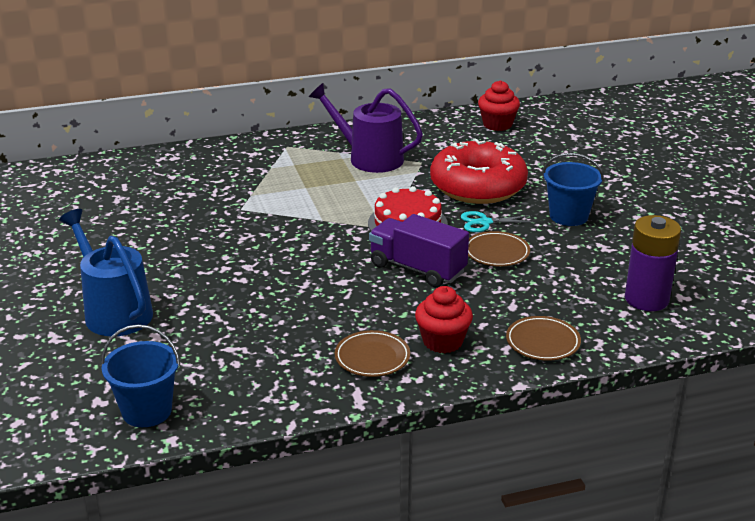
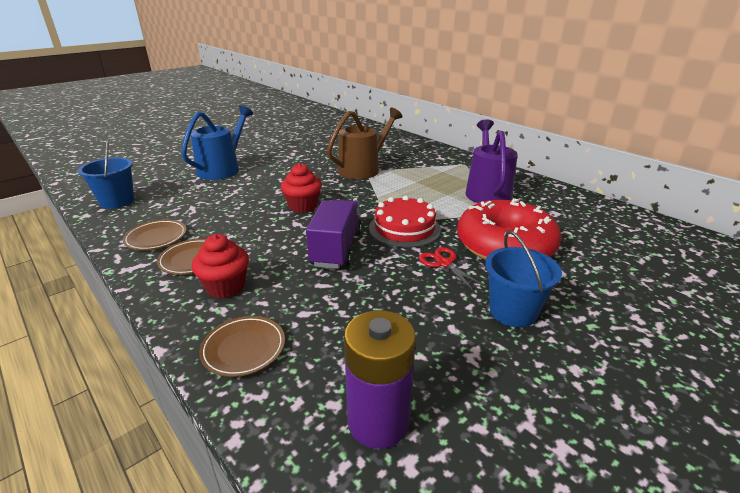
camera: 65 degrees right, 0 degrees up
turquoise scissors [461,211,535,232] -> red scissors [419,247,486,292]
brown plate [468,231,530,266] -> brown plate moved to [123,220,186,250]
red cupcake [478,80,520,131] -> red cupcake moved to [281,163,322,213]
none -> brown watering can [327,108,403,179]

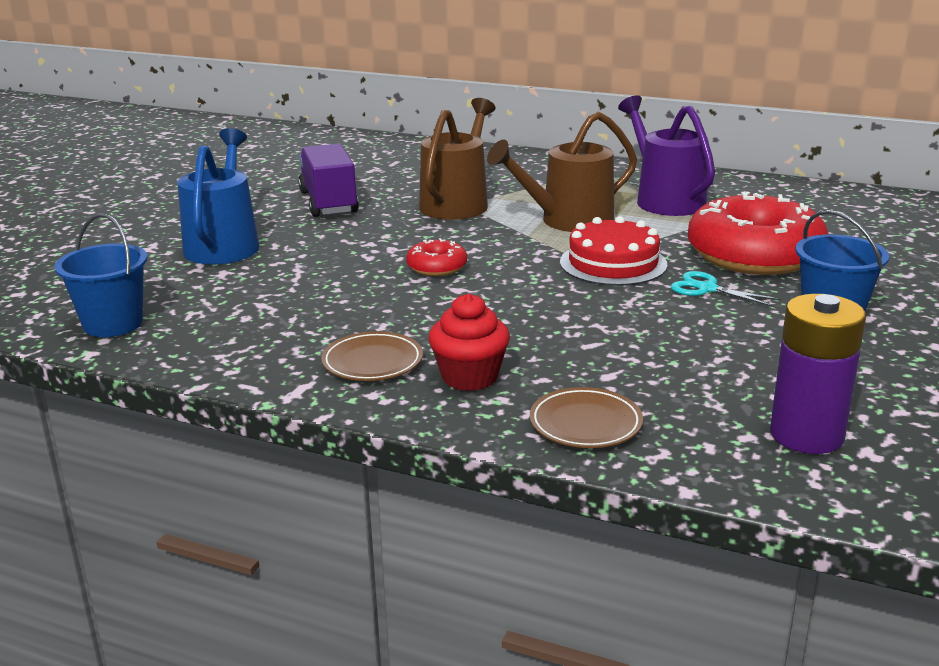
camera: 25 degrees left, 5 degrees down
brown plate [123,220,186,250] -> none
red cupcake [281,163,322,213] -> red donut [406,238,467,276]
purple truck [306,200,362,269] -> purple truck moved to [298,144,359,217]
red scissors [419,247,486,292] -> turquoise scissors [671,271,781,307]
none -> brown watering can [487,111,637,232]

